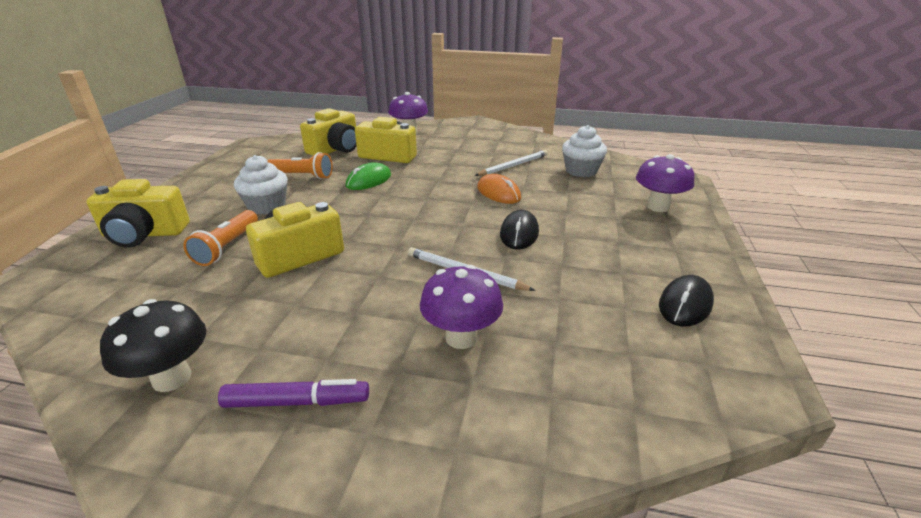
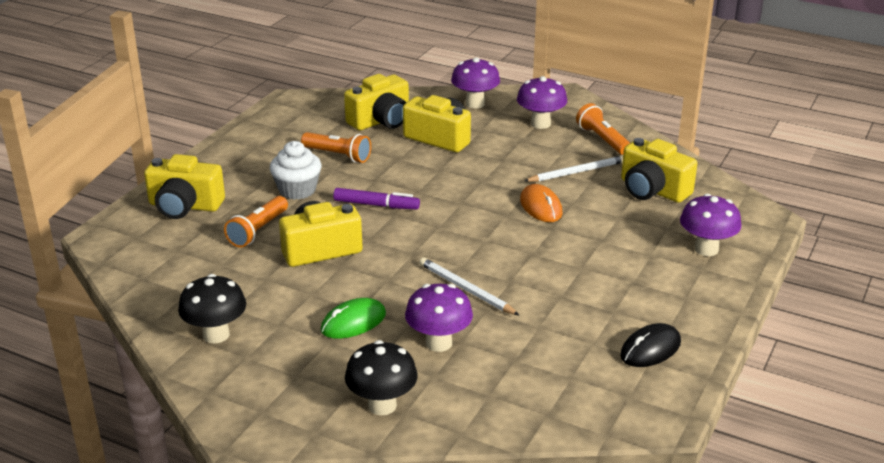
camera: 15 degrees right, 0 degrees up
purple marker [218,379,369,408] -> purple marker moved to [333,188,420,209]
green mouse [346,162,391,190] -> green mouse moved to [321,298,386,339]
black mouse [500,210,539,249] -> none
white cupcake [562,125,607,177] -> yellow camera [621,138,697,203]
none -> black mushroom [345,340,418,415]
none -> purple mushroom [517,76,567,129]
none -> orange flashlight [576,103,630,155]

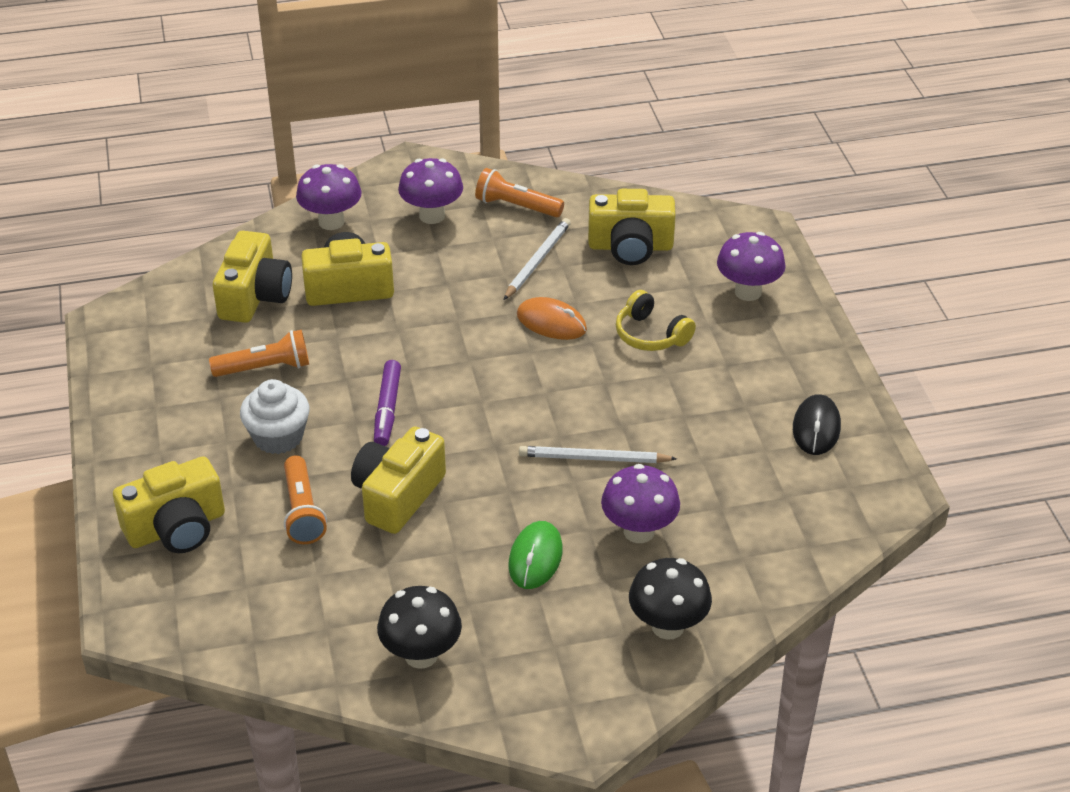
camera: 40 degrees left, 10 degrees up
purple marker [333,188,420,209] -> purple marker turned 120 degrees clockwise [374,360,401,446]
none -> yellow headphones [616,290,696,351]

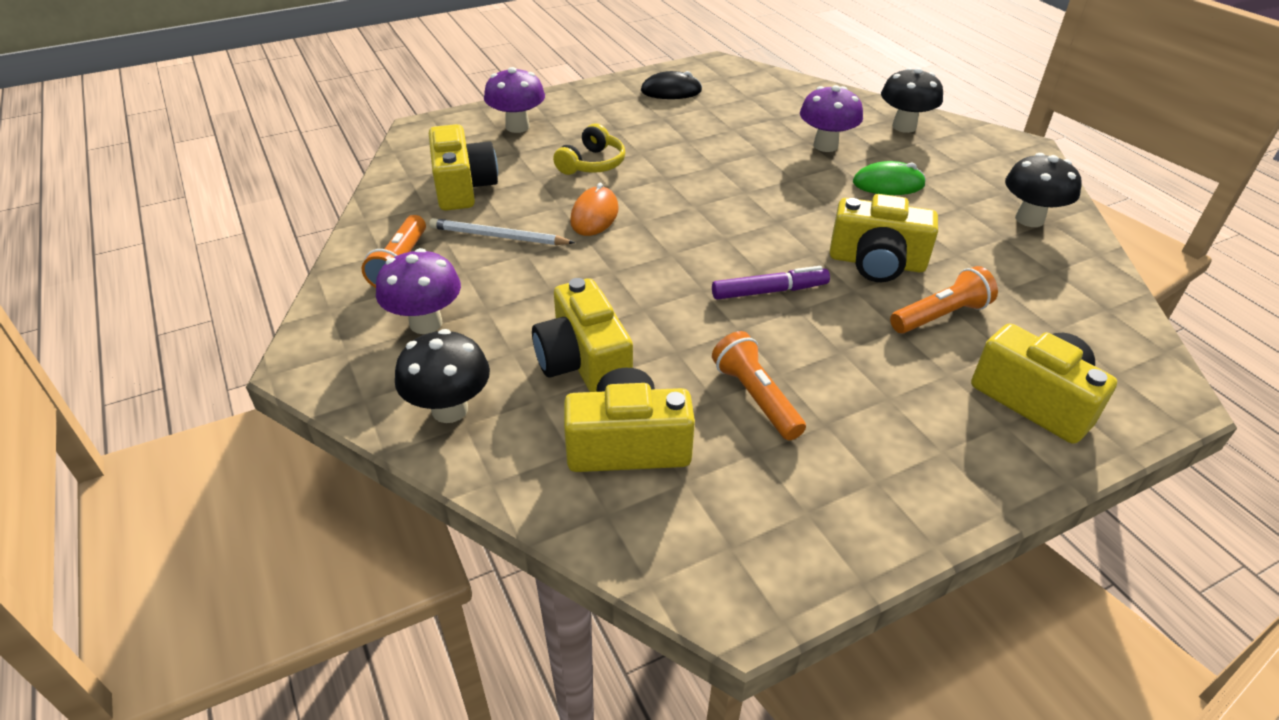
camera: 105 degrees left, 0 degrees up
white cupcake [240,379,309,454] -> none
purple mushroom [296,164,362,230] -> black mushroom [395,329,490,423]
white pencil [519,446,677,463] -> none

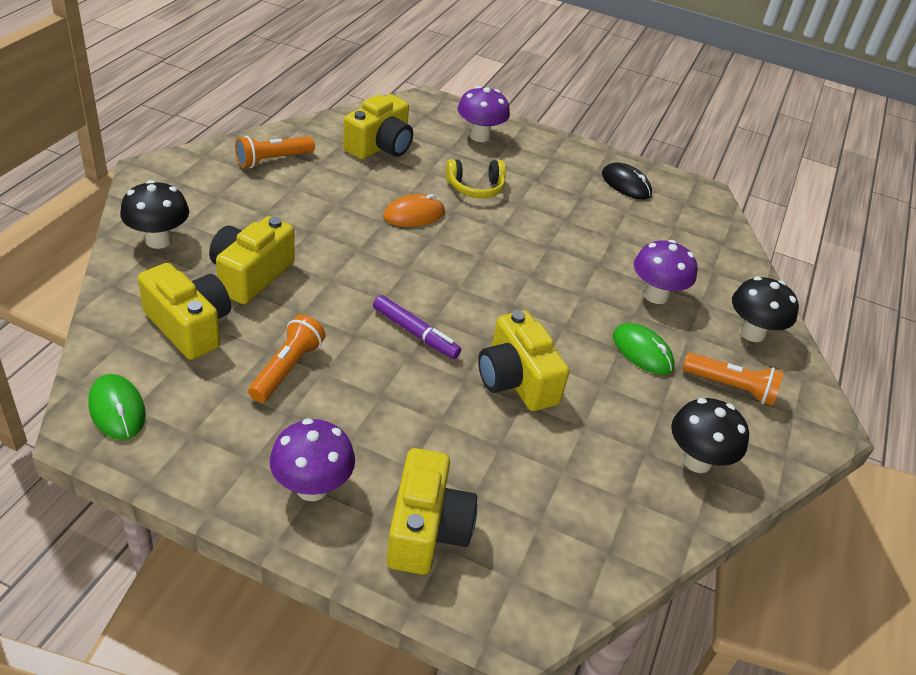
camera: 45 degrees right, 0 degrees up
purple mushroom [376,248,461,334] -> purple mushroom moved to [270,419,355,501]
white pencil [429,218,575,245] -> none
orange flashlight [890,266,998,333] -> orange flashlight moved to [682,352,784,406]
none -> green mouse [88,374,146,440]

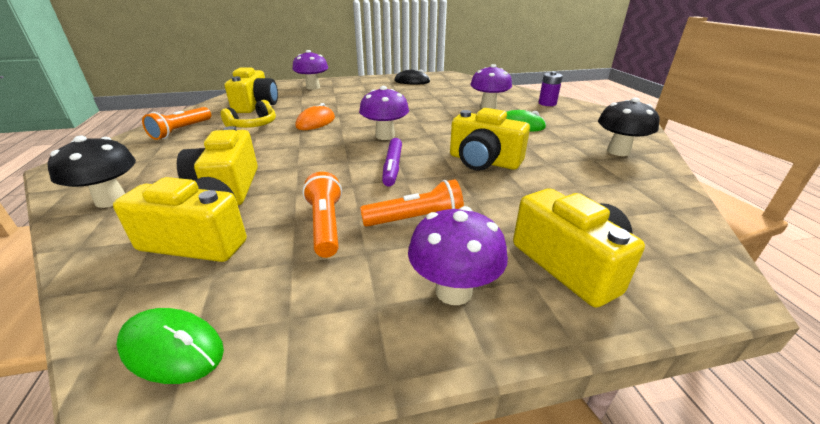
camera: 30 degrees left, 10 degrees down
purple marker [373,295,461,359] -> purple marker turned 90 degrees clockwise [382,138,402,187]
yellow headphones [446,159,506,198] -> yellow headphones moved to [221,100,276,128]
orange flashlight [682,352,784,406] -> orange flashlight moved to [360,179,464,227]
black mushroom [732,276,799,342] -> purple battery [539,72,563,106]
none -> purple mushroom [359,86,409,140]

